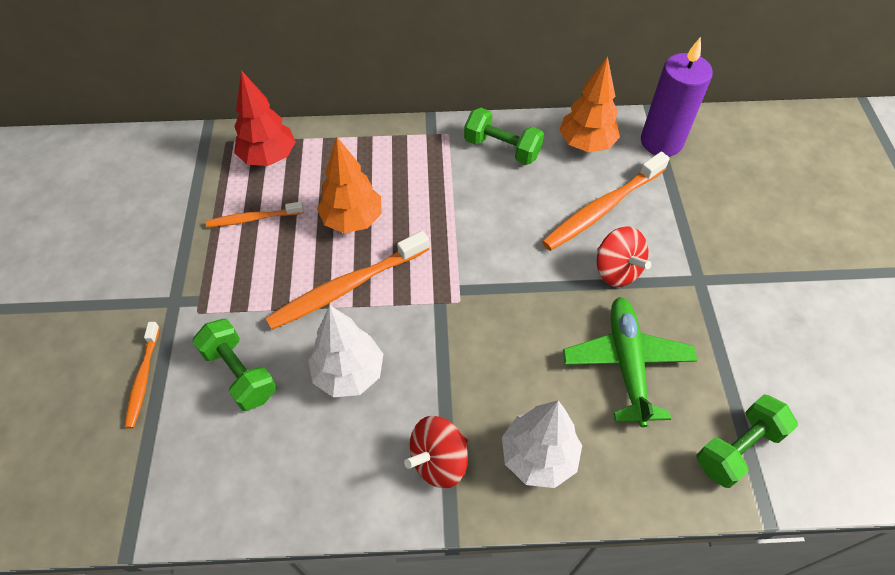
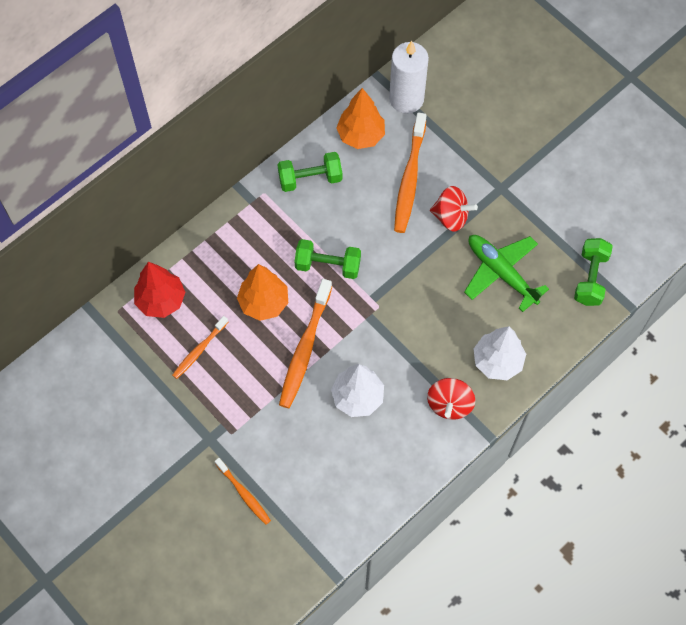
camera: 40 degrees left, 10 degrees up
green dumbbell [192,319,277,411] -> green dumbbell moved to [295,239,361,279]
purple candle [641,37,713,157] -> white candle [389,41,429,114]

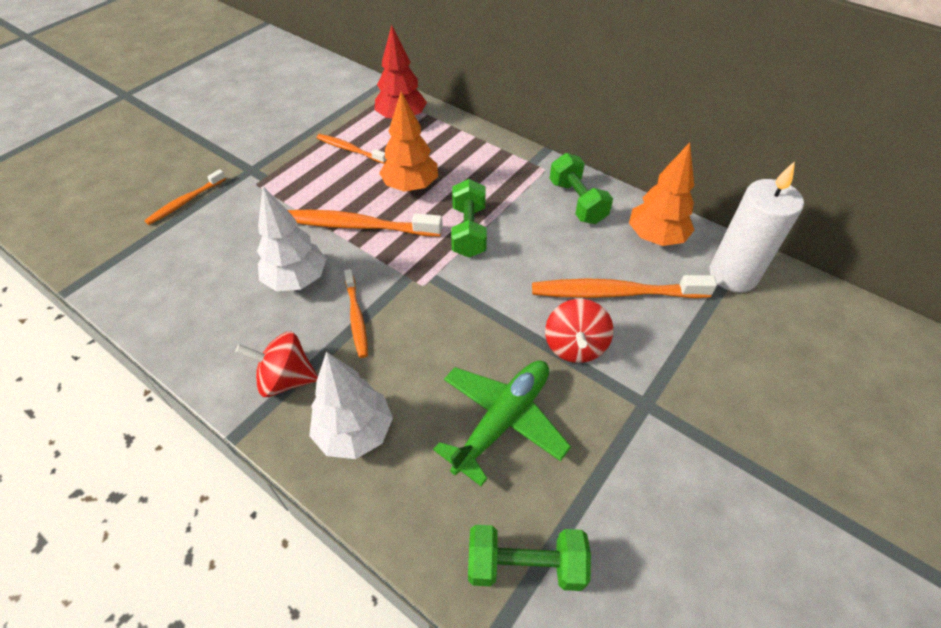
camera: 80 degrees right, 15 degrees down
none -> orange toothbrush [344,269,368,358]

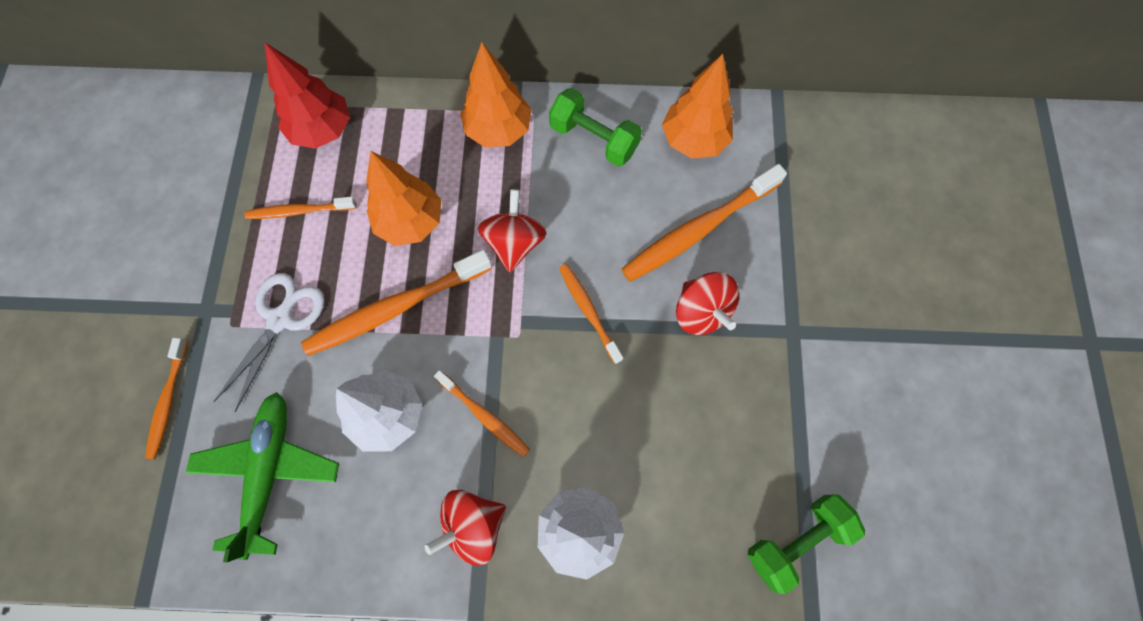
camera: 35 degrees left, 20 degrees up
green plane [433,360,571,486] -> green plane moved to [186,392,339,562]
green dumbbell [451,179,487,258] -> red spinning top [478,189,546,273]
white candle [710,161,804,292] -> none
none -> white scissors [214,273,325,412]
none -> orange tree [460,42,532,148]
none -> orange toothbrush [559,264,623,364]

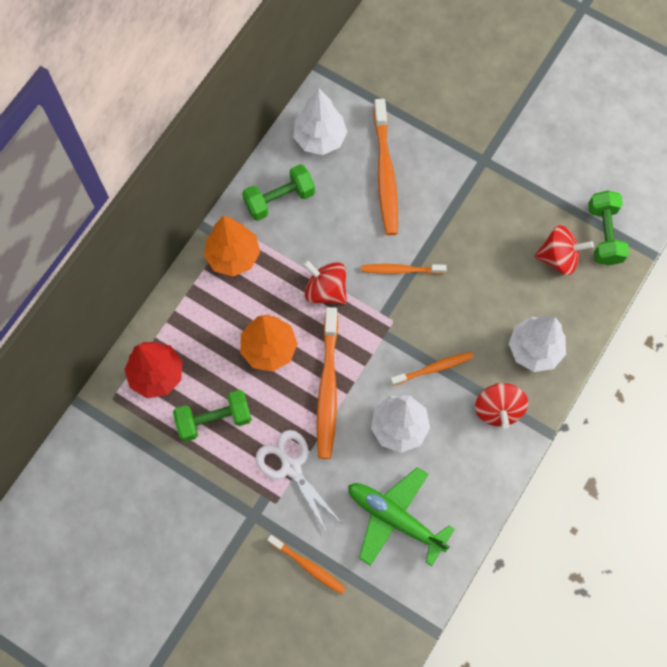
camera: 60 degrees left, 0 degrees up
orange toothbrush [245,196,356,219] -> green dumbbell [173,390,252,442]
orange tree [662,54,733,159] -> white tree [293,89,347,155]
red spinning top [676,272,739,335] -> red spinning top moved to [535,225,594,275]

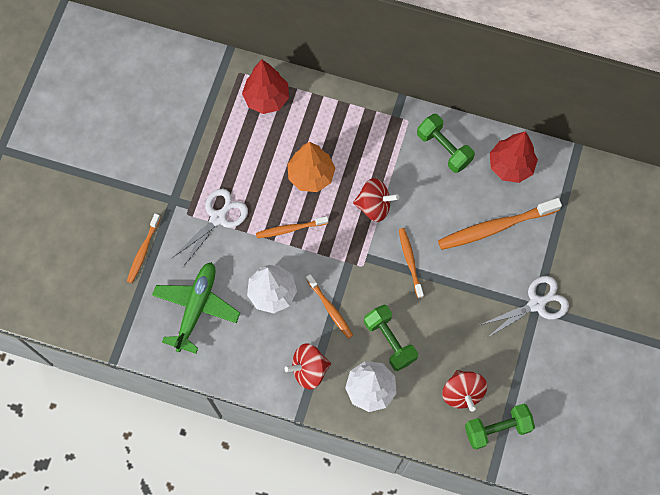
camera: 75 degrees right, 0 degrees up
green dumbbell [173,390,252,442] -> green dumbbell moved to [364,305,418,371]
orange tree [204,216,260,276] -> none
white tree [293,89,347,155] -> red tree [490,131,538,183]
red spinning top [303,260,347,304] -> red spinning top turned 75 degrees clockwise [353,178,399,222]
orange toothbrush [317,307,338,459] -> orange toothbrush [256,216,329,238], size x0.57
none -> white scissors [480,276,569,338]

